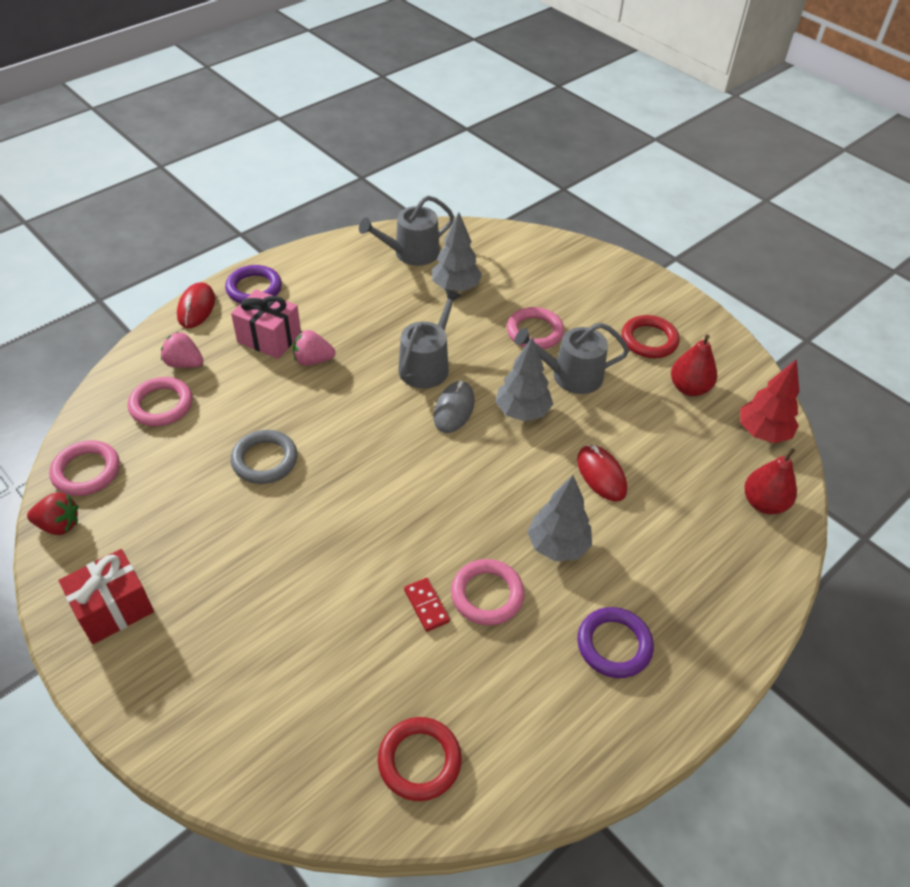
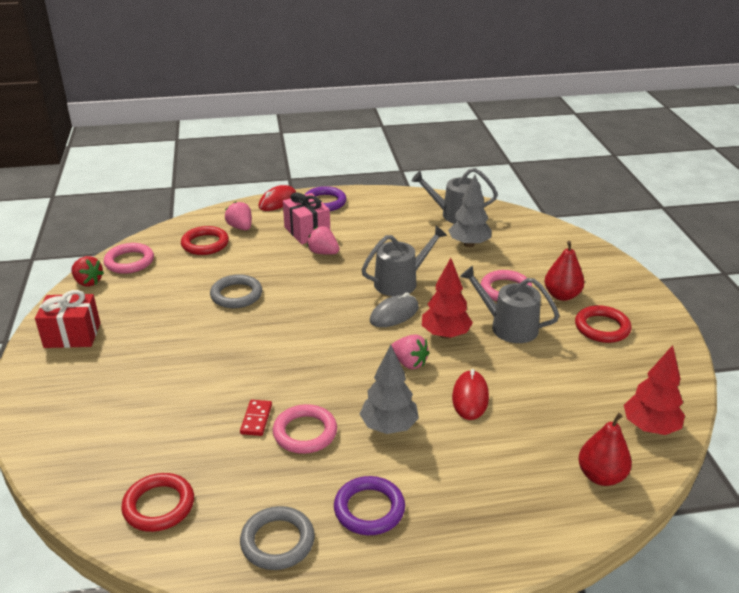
camera: 35 degrees right, 15 degrees down
pink ring [128,377,193,426] -> red ring [181,226,229,255]
grey tree [495,337,553,421] -> red tree [422,258,473,339]
red pear [671,335,717,396] -> red pear moved to [545,241,584,301]
none -> grey ring [240,506,315,570]
none -> pink strawberry [391,335,429,369]

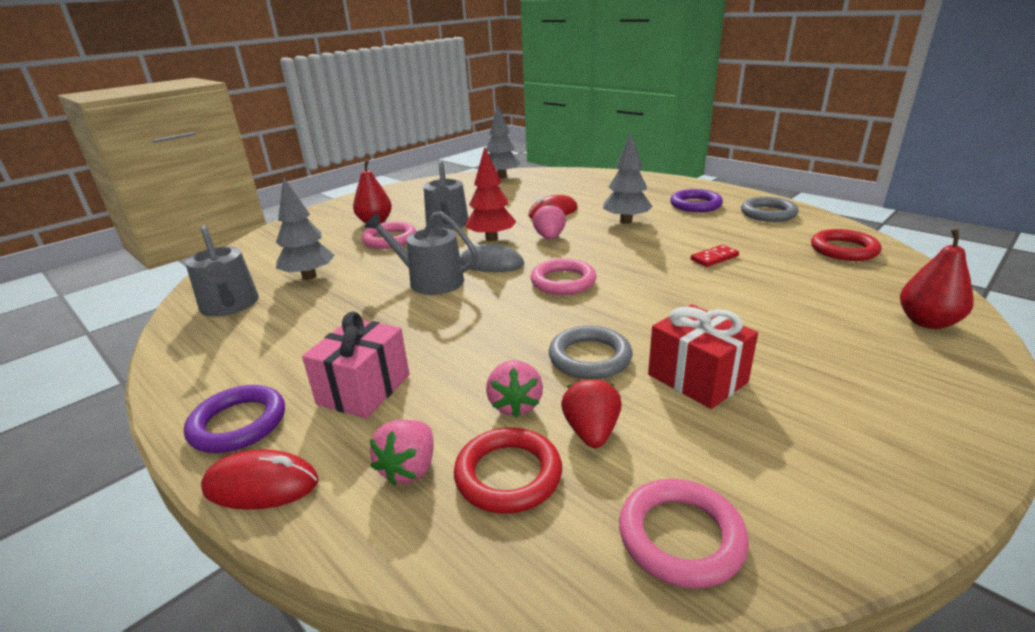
camera: 125 degrees left, 5 degrees down
red gift [35,290,100,348] -> red gift moved to [648,304,758,409]
red strawberry [71,256,104,286] -> red strawberry moved to [561,377,622,448]
pink ring [273,404,337,454] -> pink ring moved to [531,259,597,295]
pink strawberry [307,226,339,255] -> pink strawberry moved to [486,360,543,418]
red ring [575,305,631,343] -> none
red pear [578,413,632,486] -> red pear moved to [900,229,973,329]
red tree [624,345,685,435] -> grey tree [486,105,521,179]

